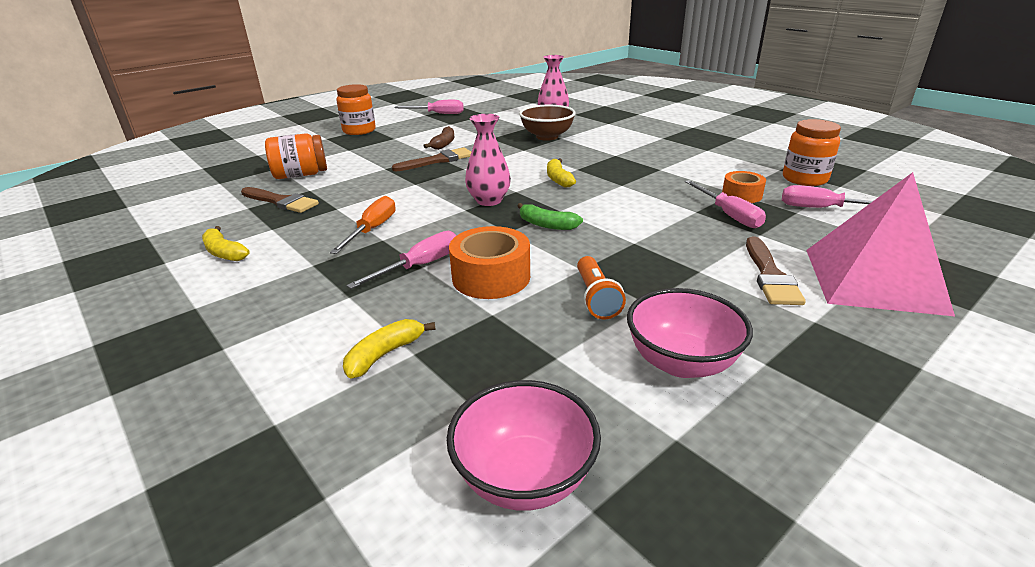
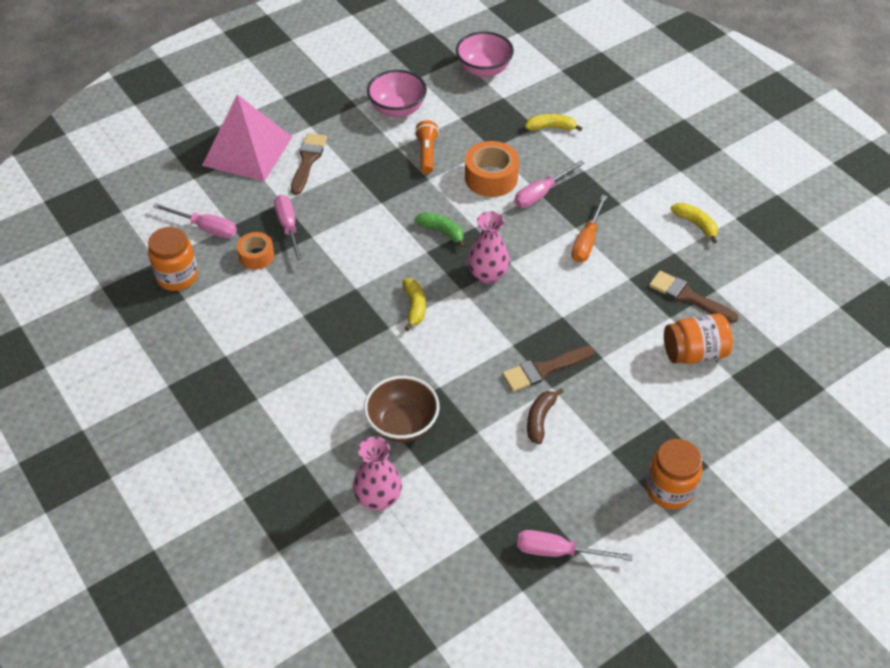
camera: 175 degrees left, 20 degrees up
yellow banana [343,319,436,379] -> yellow banana turned 135 degrees counterclockwise [525,114,583,131]

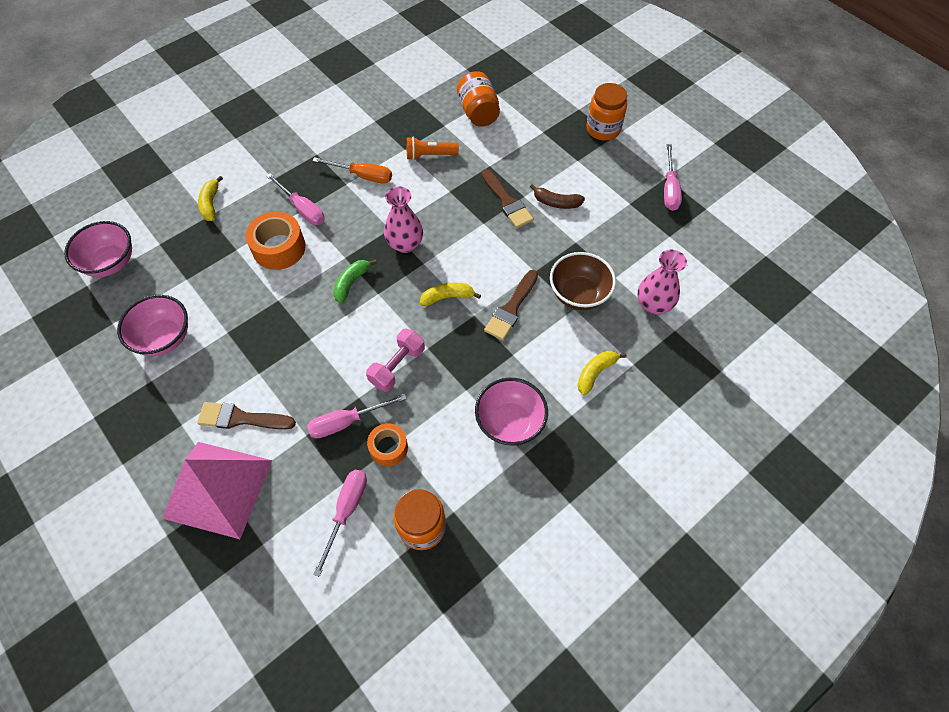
camera: 95 degrees left, 10 degrees up
orange flashlight [415,120,439,174] -> orange flashlight moved to [407,137,459,160]
brown brush [649,271,738,323] -> brown brush moved to [484,270,538,340]
yellow banana [671,203,718,243] -> yellow banana moved to [578,351,627,395]
none -> pink dumbbell [366,329,425,392]
none -> pink bowl [475,378,548,446]

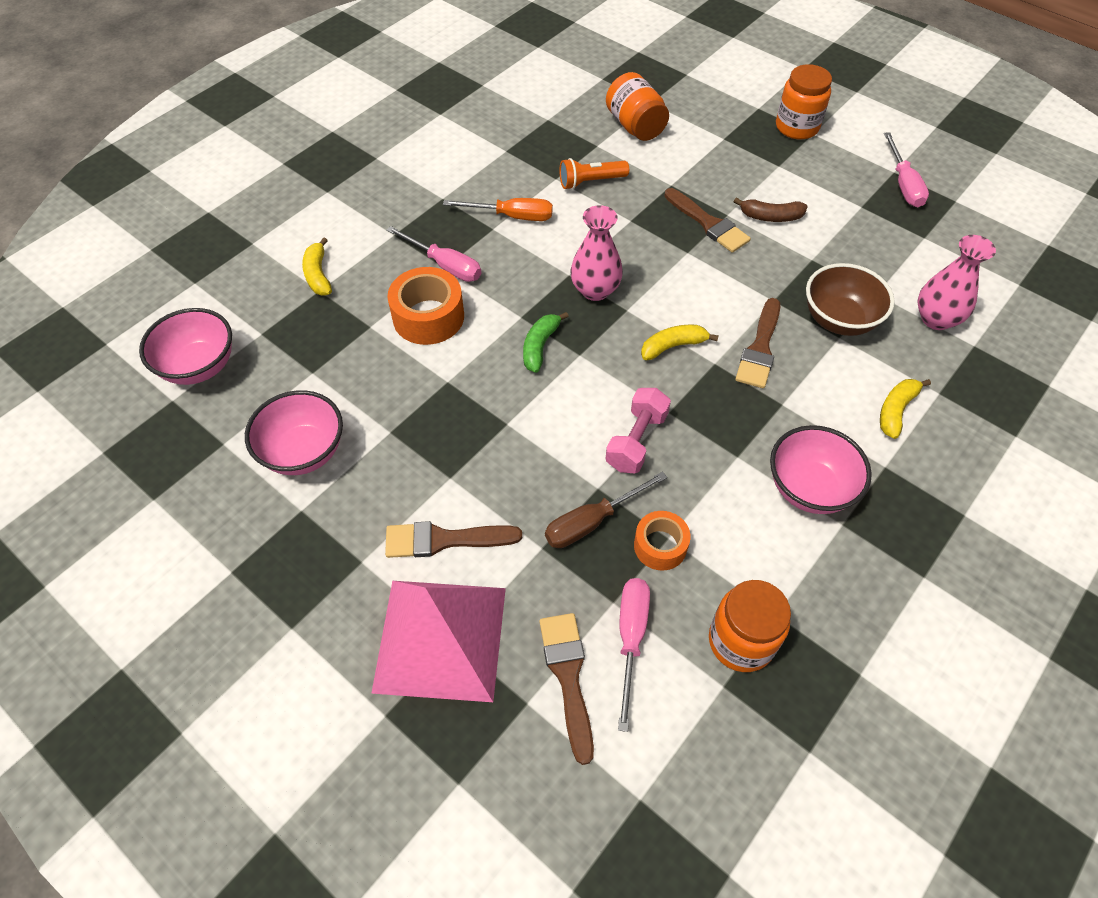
camera: 10 degrees left, 5 degrees down
pink screwdriver [307,394,407,438] -> brown screwdriver [545,471,667,548]
none -> brown brush [539,613,594,765]

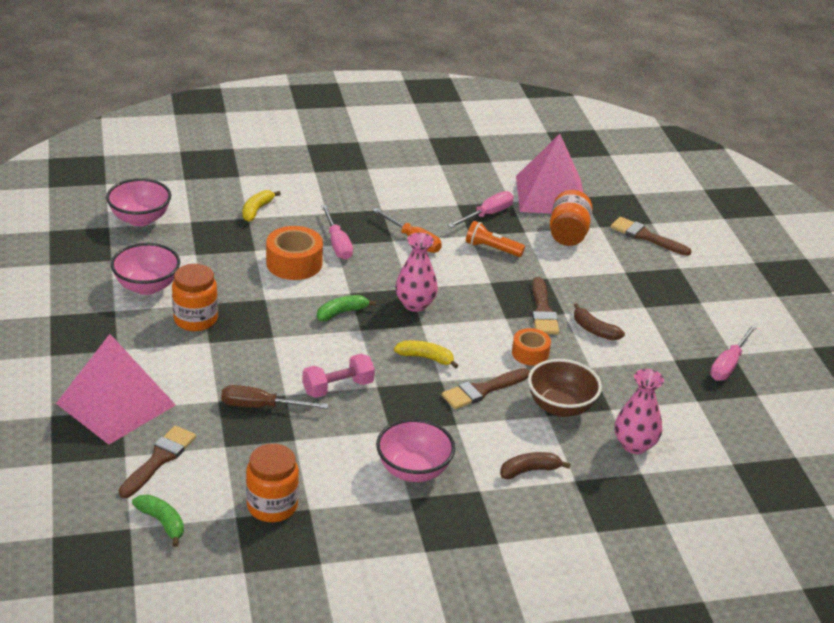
camera: 35 degrees right, 20 degrees down
brown brush [385,521,522,558] -> brown brush moved to [611,217,692,256]
pink screwdriver [618,578,650,732] -> pink screwdriver moved to [448,191,514,228]
orange tape [634,511,691,571] -> orange tape moved to [512,328,551,366]
orange jar [776,64,832,140] -> orange jar moved to [172,264,218,331]
yellow banana [880,379,931,439] -> brown banana [500,452,571,479]
none -> green banana [132,495,184,547]
none -> pink pyramid [516,134,583,214]

